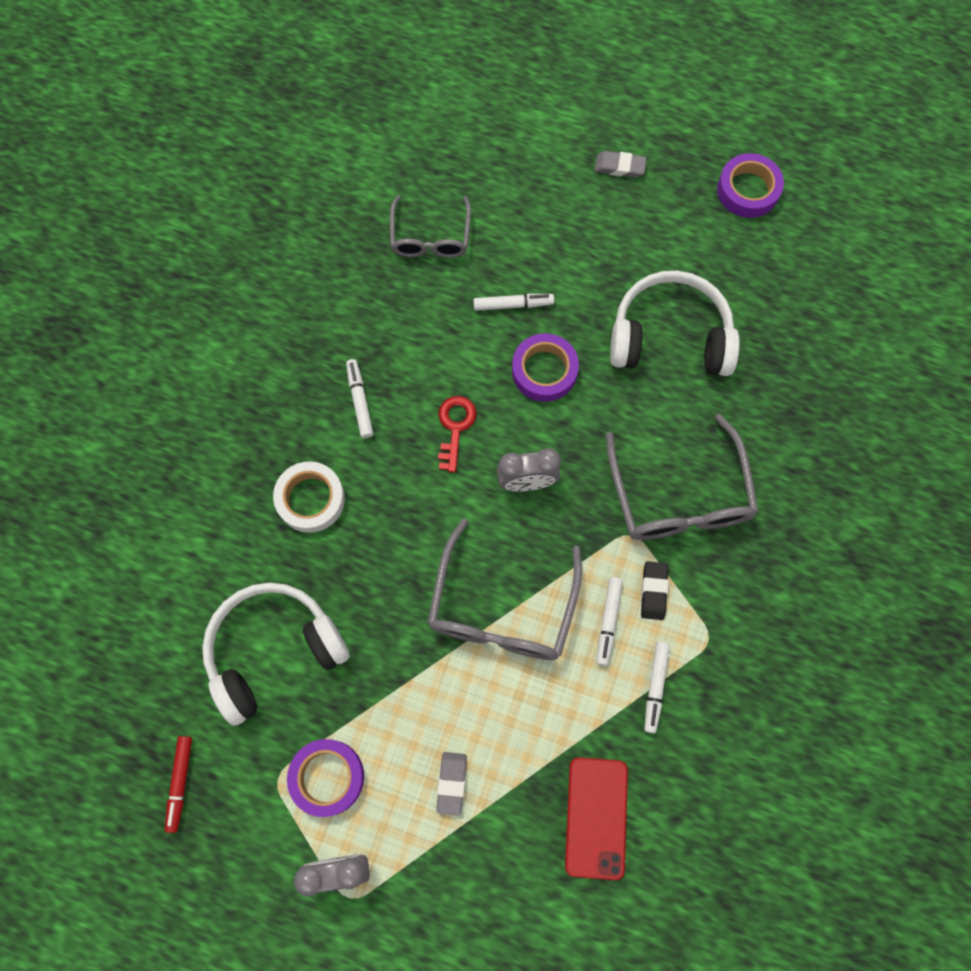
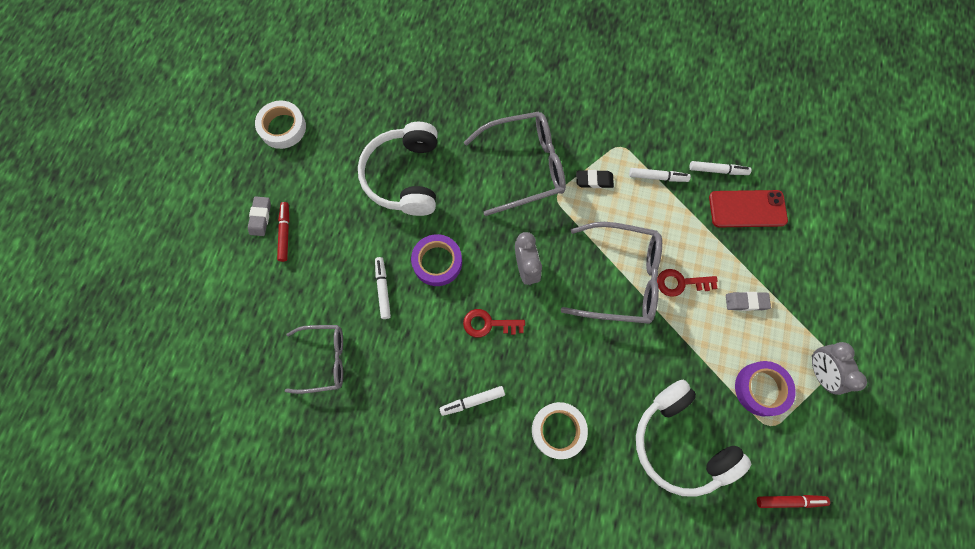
camera: 95 degrees left, 0 degrees up
white marker [597,577,623,666] -> white marker moved to [689,161,752,175]
purple tape [717,153,784,218] -> white tape [255,100,306,149]
none -> red marker [277,202,290,262]
none -> red key [657,269,718,297]

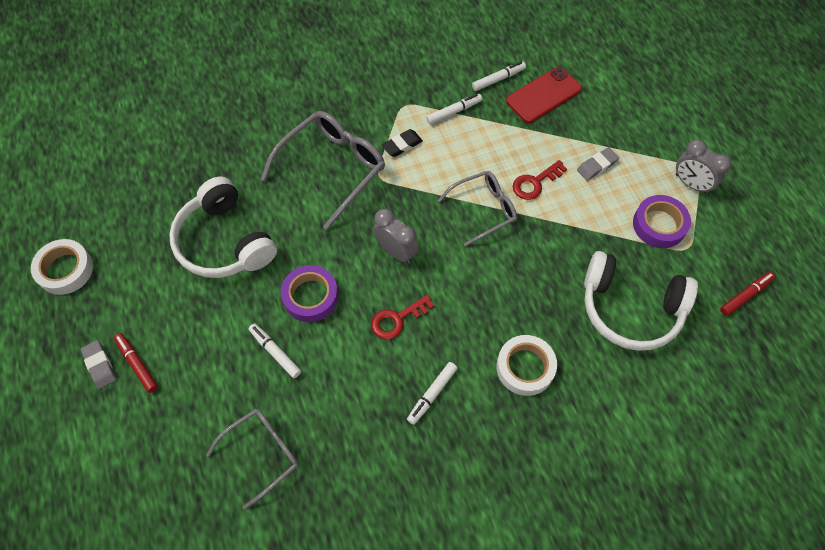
camera: 35 degrees left, 10 degrees down
grey glasses [561,222,662,324] -> grey glasses [438,171,517,247], size x0.64

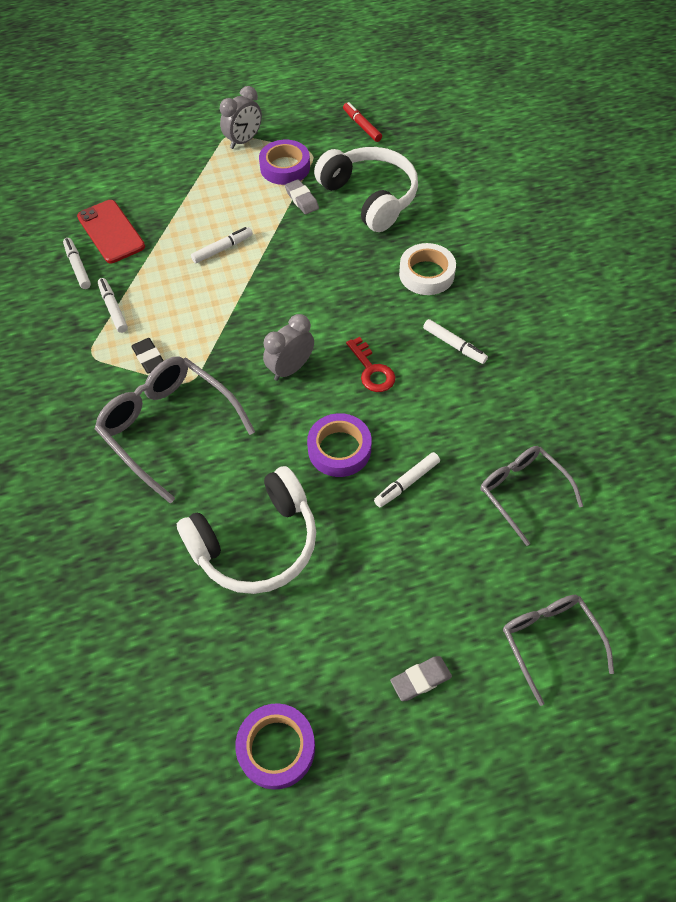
camera: 85 degrees left, 5 degrees down
white tape [31,239,93,295] -> purple tape [235,703,315,790]
red marker [114,333,158,393] -> none
grey glasses [438,171,517,247] -> grey glasses moved to [503,595,614,706]
red key [513,160,567,200] -> white marker [191,227,253,263]
grey eraser [577,147,619,181] -> grey eraser moved to [285,179,319,215]
white headphones [584,251,698,351] -> white headphones turned 60 degrees counterclockwise [314,147,418,232]

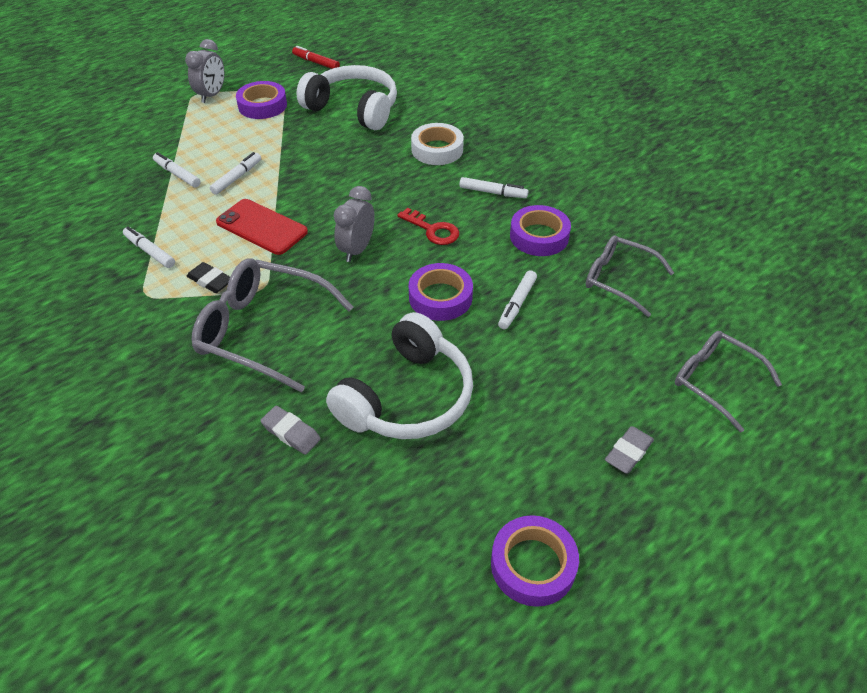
camera: 25 degrees left, 10 degrees down
white marker [63,238,91,289] -> white marker moved to [153,152,200,187]
red phone [77,200,145,263] -> red phone moved to [216,199,308,255]
grey eraser [285,179,319,215] -> grey eraser moved to [260,406,321,455]
none -> purple tape [510,205,571,256]

